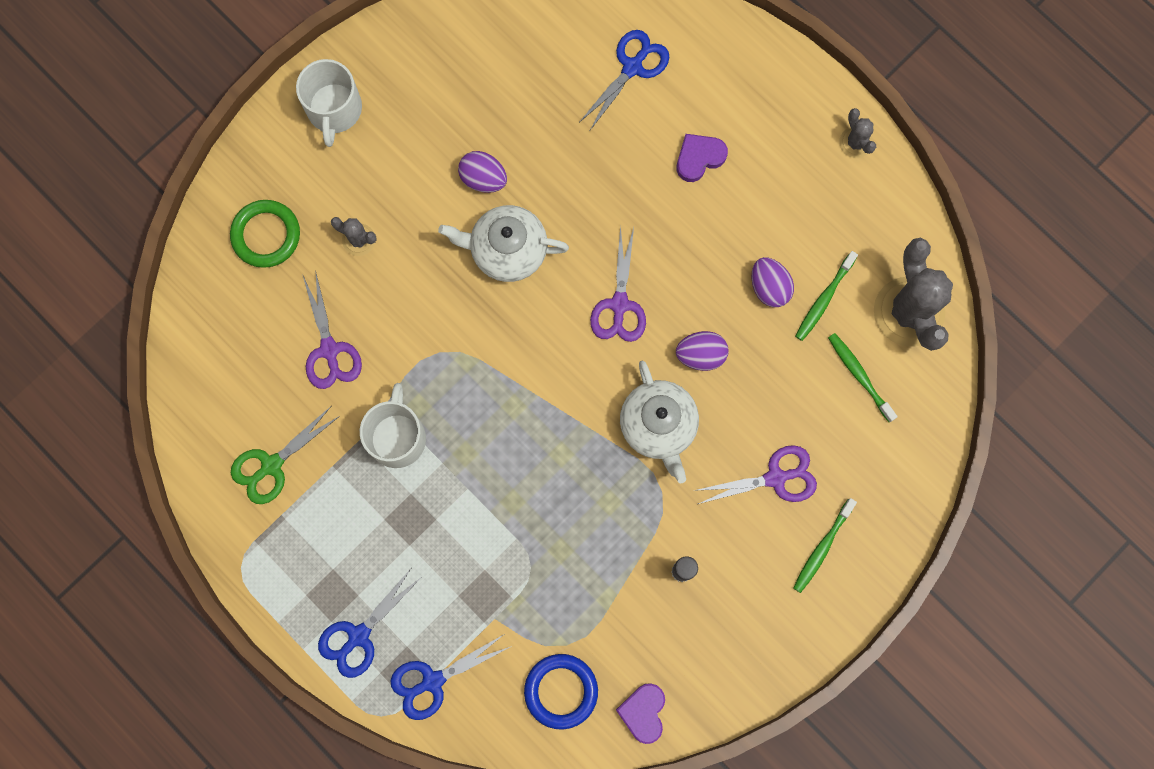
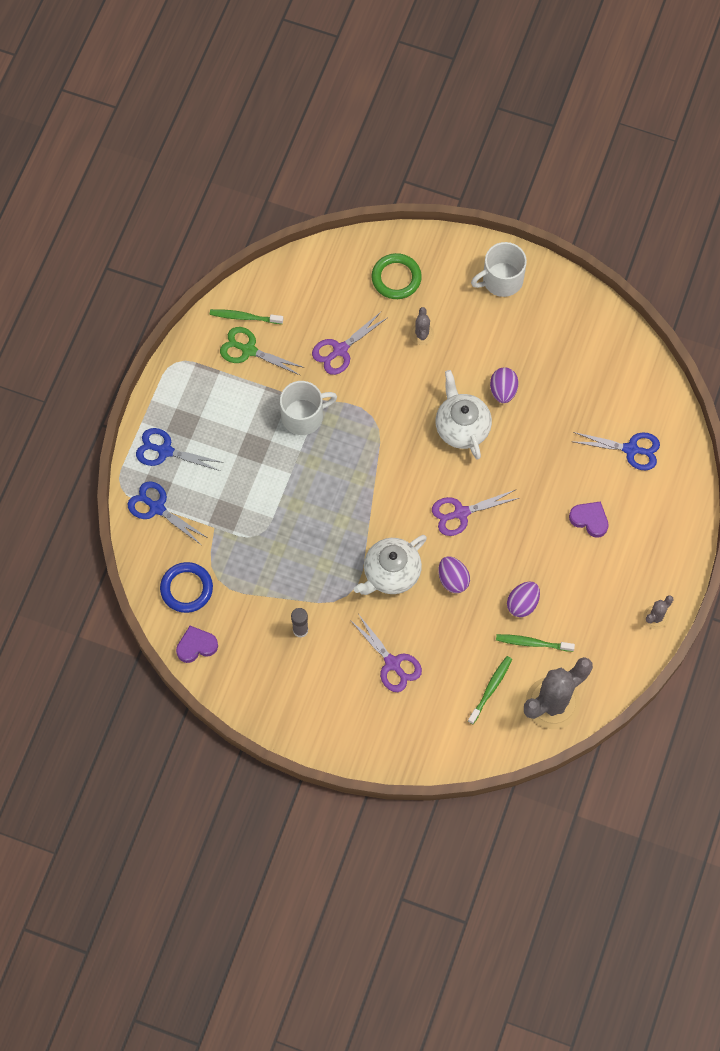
camera: 65 degrees right, 10 degrees down
green toothbrush [793,498,857,593] -> green toothbrush moved to [210,309,283,324]

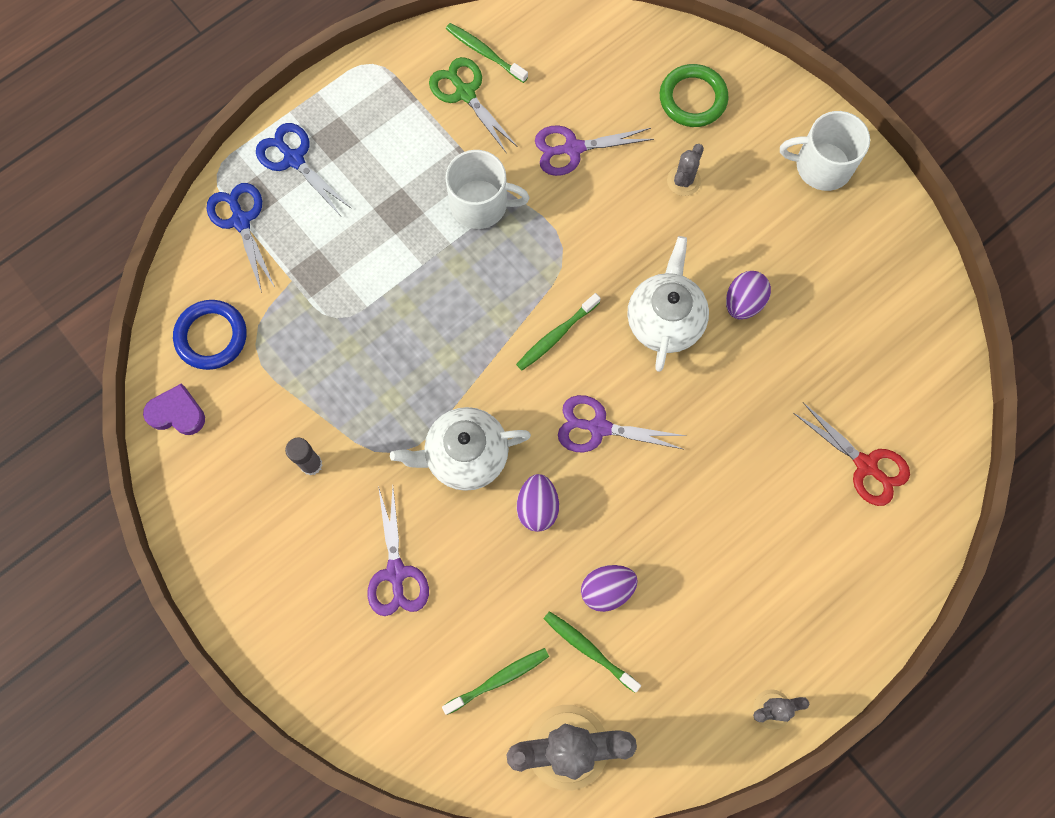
camera: 30 degrees right, 5 degrees up
purple heart [569,501,609,538] -> none
blue scissors [571,432,660,470] -> red scissors [793,402,910,506]
none -> green toothbrush [516,293,601,370]

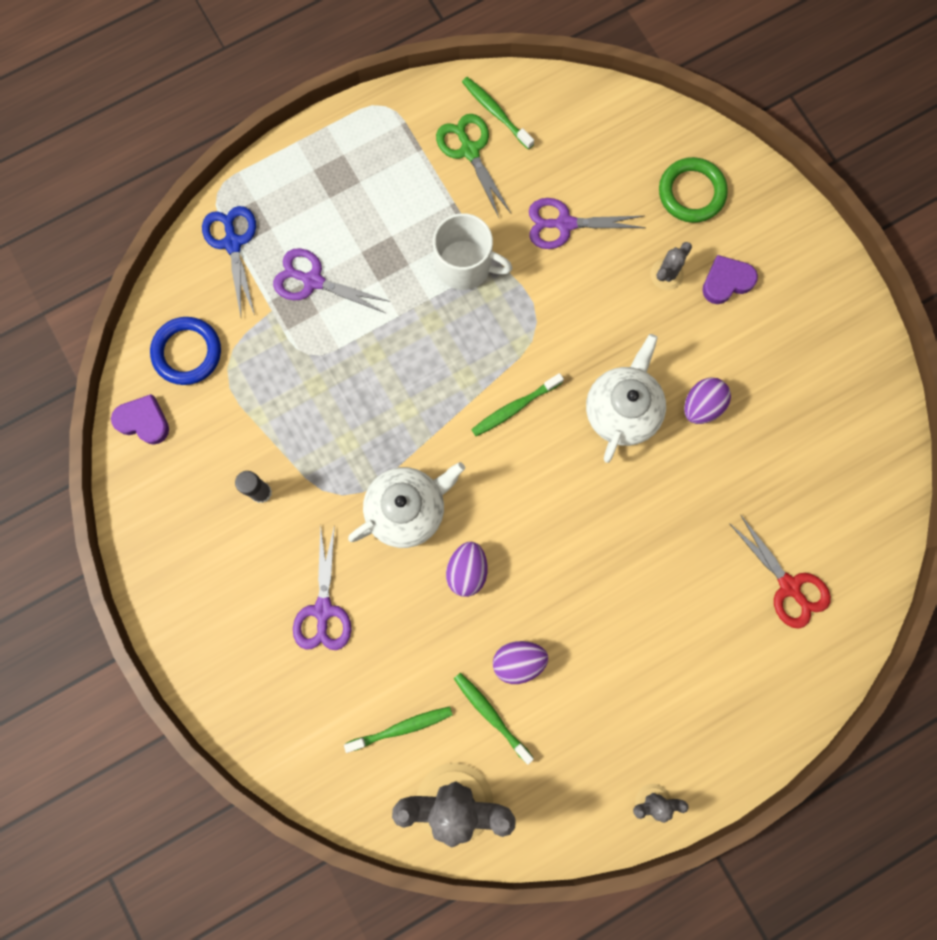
camera: 10 degrees right, 5 degrees up
blue scissors [256,123,352,216] -> none
white teapot [390,407,531,491] -> white teapot turned 150 degrees clockwise [348,462,465,548]
purple scissors [558,395,686,452] -> purple scissors moved to [273,248,391,313]
white mug [780,111,870,191] -> none
none -> purple heart [702,255,758,304]

